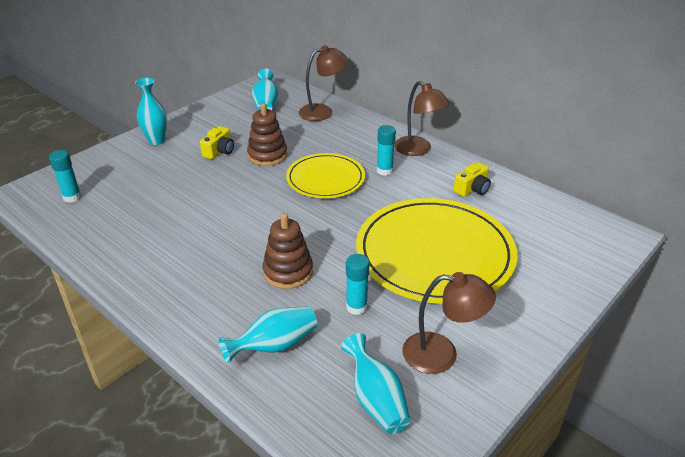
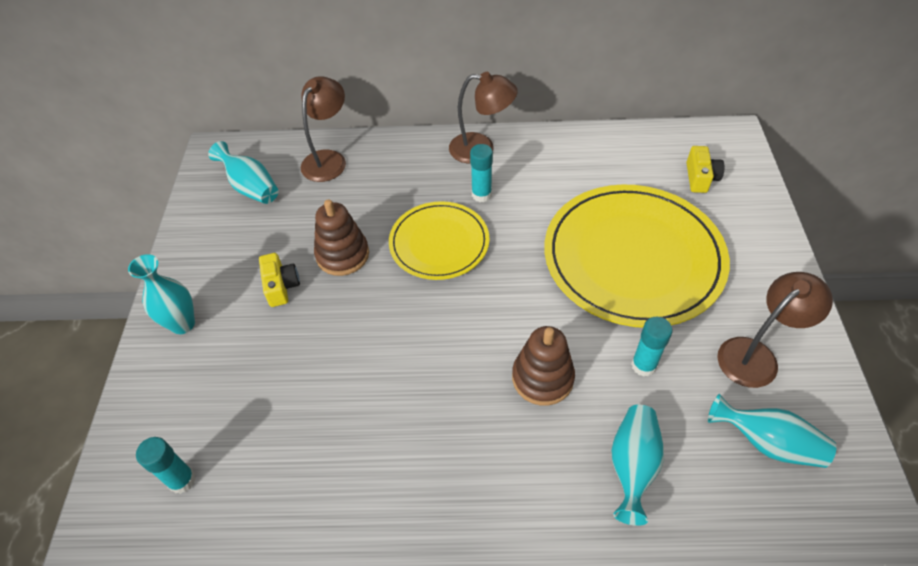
camera: 40 degrees left, 15 degrees up
yellow camera [454,162,491,197] -> yellow camera moved to [686,146,724,193]

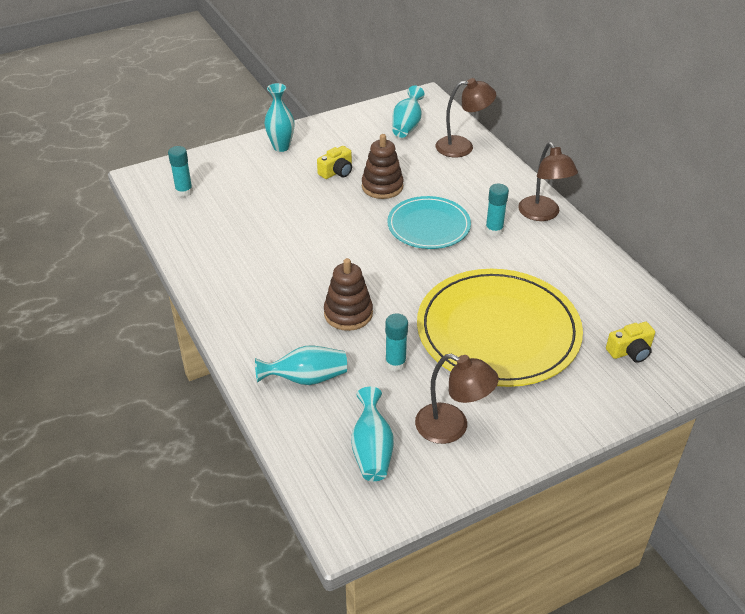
camera: 60 degrees right, 10 degrees down
yellow plate [389,201,490,280] -> turquoise plate [387,196,471,249]

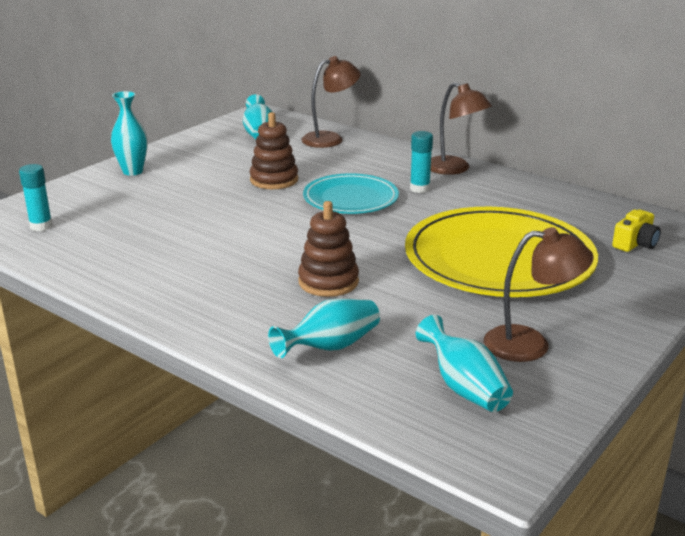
camera: 25 degrees left, 15 degrees down
yellow camera [317,146,352,179] -> none
turquoise glue stick [385,313,408,371] -> none

